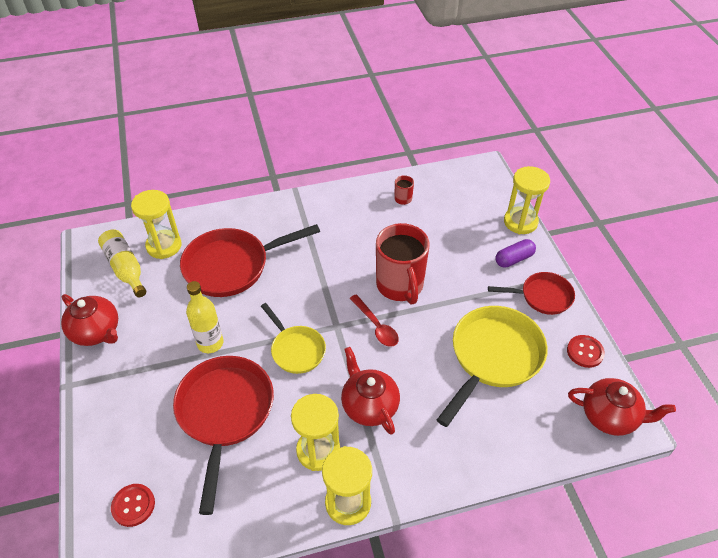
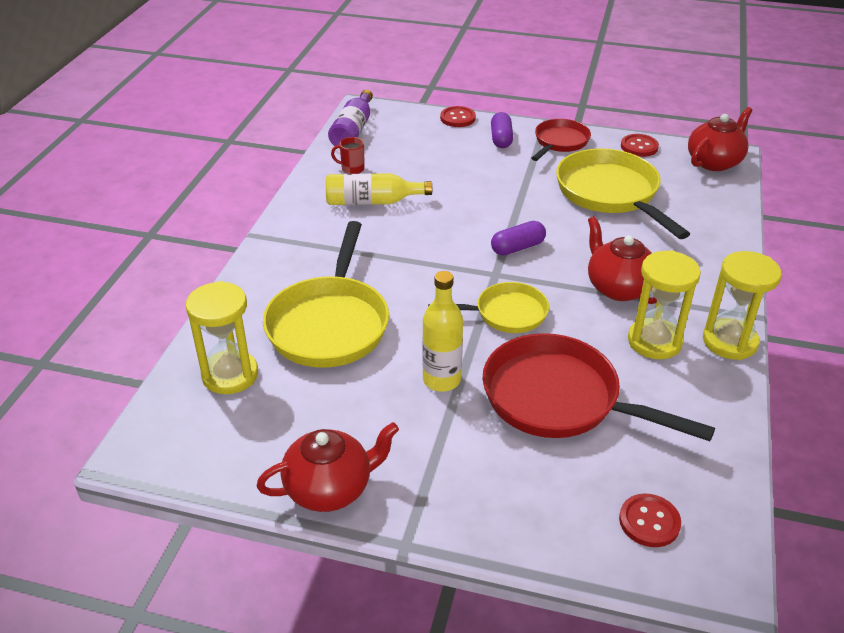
camera: 60 degrees left, 10 degrees down
yellow bottle [98,229,146,297] -> yellow bottle moved to [326,173,432,205]
red pan [180,224,320,297] -> yellow pan [263,221,389,368]
red teapot [341,347,400,435] -> red teapot turned 60 degrees clockwise [588,216,657,304]
red spoon [350,294,399,347] -> purple capsule [491,221,546,255]
red mug [376,223,429,305] -> none
yellow hourglass [504,166,550,234] -> red button [440,106,476,127]
none -> purple bottle [328,90,373,146]

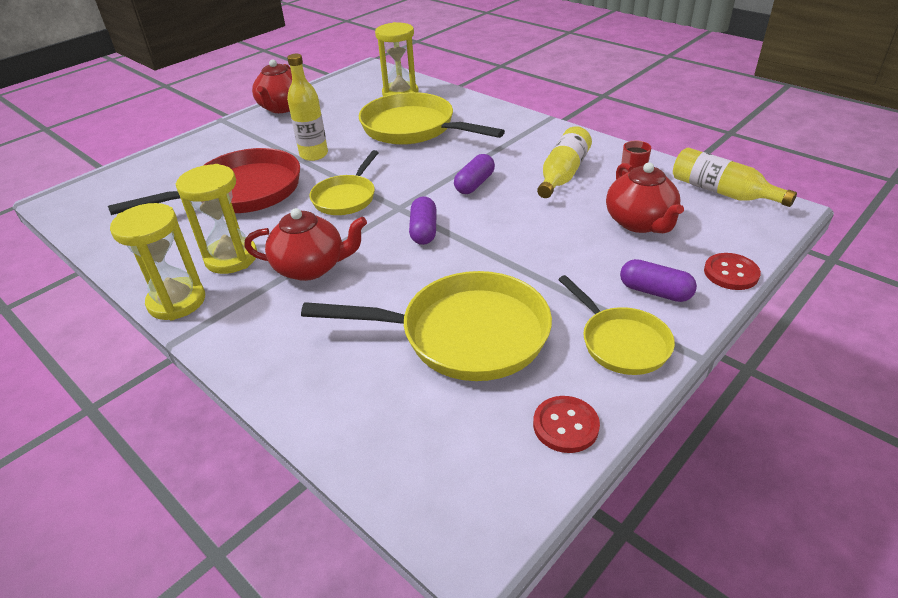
camera: 120 degrees right, 0 degrees up
purple bottle [328,90,373,146] -> yellow bottle [673,147,797,207]
red pan [531,119,591,161] -> yellow pan [558,275,675,375]
red button [619,494,681,547] -> none
red teapot [688,107,752,171] -> red teapot moved to [606,162,684,233]
none -> purple capsule [454,154,495,194]

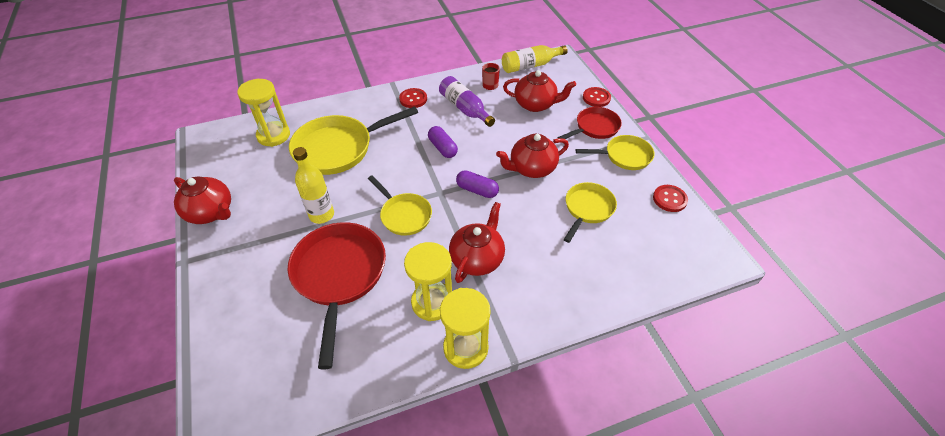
camera: 65 degrees left, 10 degrees up
yellow pan [301,271,552,381] -> yellow pan [564,182,617,243], size x0.59
yellow bottle [537,126,592,198] -> purple bottle [439,76,495,127]
purple capsule [620,259,697,302] -> red pan [558,107,622,139]
none -> red button [399,88,427,108]
none -> red teapot [496,134,569,178]

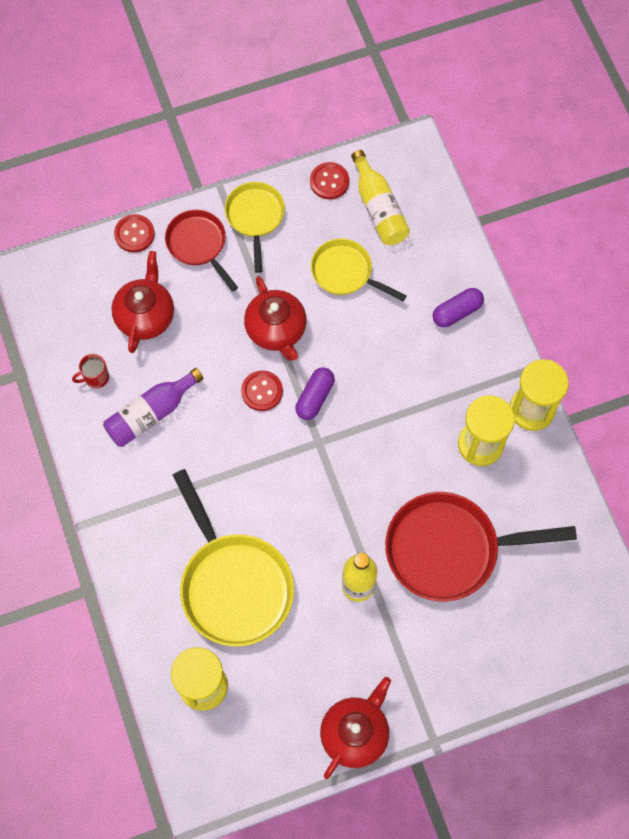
camera: 90 degrees left, 20 degrees up
yellow pan [368,175,432,236] -> none
red button [399,88,427,108] -> red button moved to [241,370,283,411]
purple capsule [428,126,458,158] -> purple capsule moved to [433,288,484,327]
red teapot [449,202,505,283] -> none
yellow bottle [502,45,568,73] -> yellow bottle moved to [351,150,410,245]

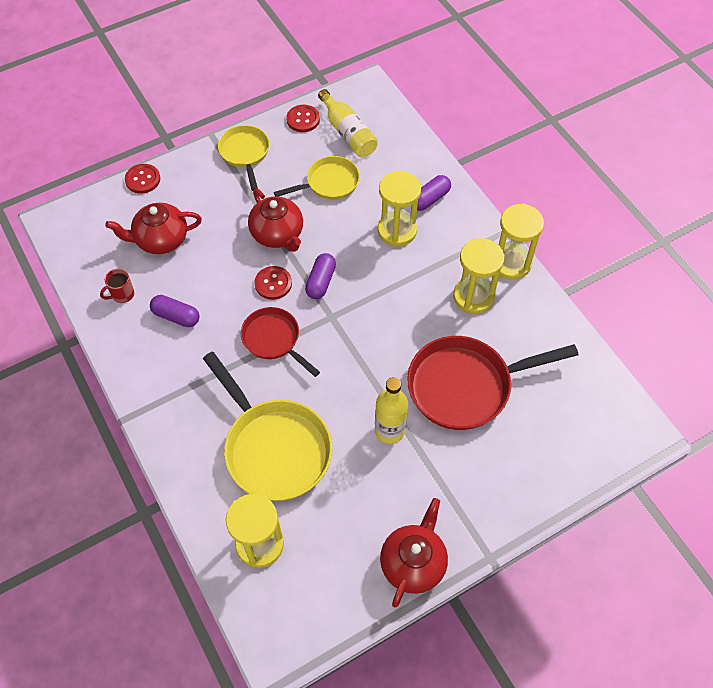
camera: 10 degrees left, 10 degrees down
purple bottle [103,368,204,447] -> purple capsule [150,295,199,327]
red teapot [111,251,174,353] -> red teapot turned 105 degrees counterclockwise [105,203,202,254]
red pan [165,210,238,292] -> red pan moved to [241,307,320,377]
yellow pan [311,238,407,301] -> yellow pan turned 135 degrees clockwise [274,156,360,200]
none -> yellow hourglass [378,171,421,247]

